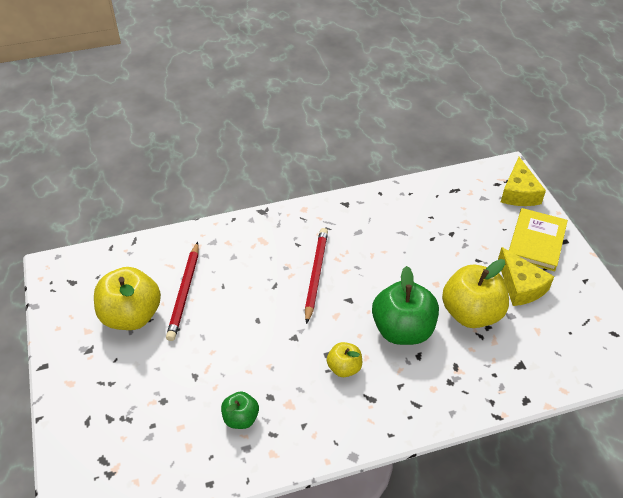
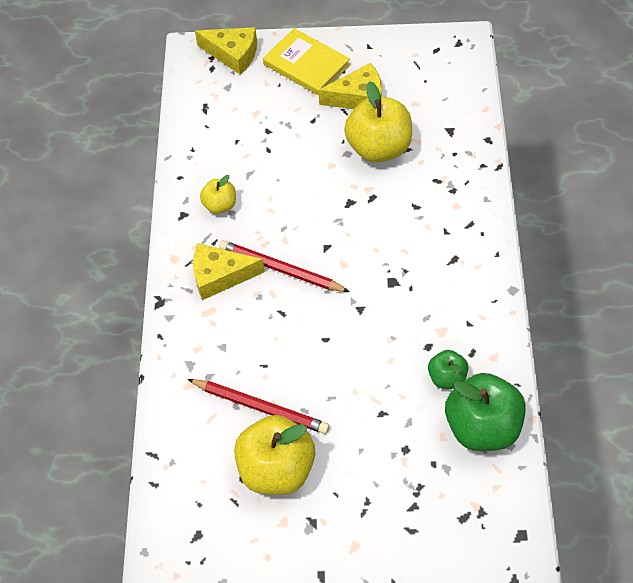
camera: 70 degrees left, 10 degrees up
yellow apple [327,342,362,377] -> yellow apple moved to [200,175,236,214]
green apple [372,266,439,345] -> green apple moved to [445,373,526,451]
none -> yellow cheese [193,243,265,300]

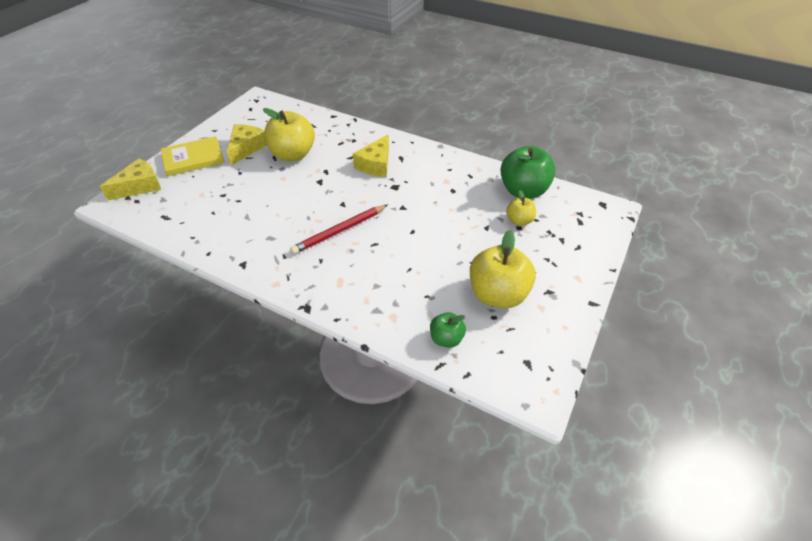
camera: 65 degrees left, 10 degrees down
red pencil [187,379,330,434] -> none
yellow cheese [193,243,265,300] -> yellow cheese moved to [353,134,389,177]
yellow apple [200,175,236,214] -> yellow apple moved to [506,190,536,226]
green apple [428,350,469,389] -> green apple moved to [430,312,466,348]

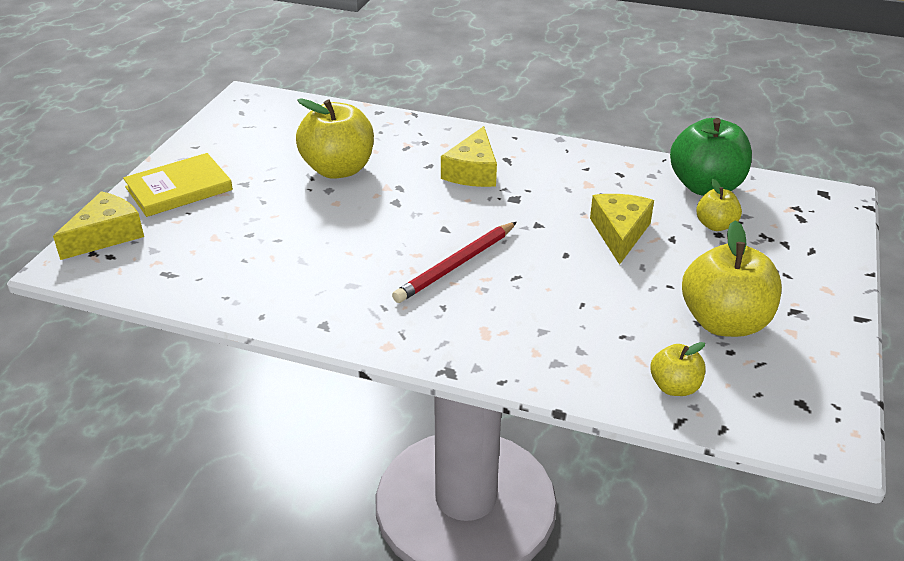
camera: 10 degrees left, 10 degrees down
yellow cheese [227,124,267,165] -> yellow cheese moved to [590,194,654,265]
green apple [430,312,466,348] -> yellow apple [650,342,705,396]

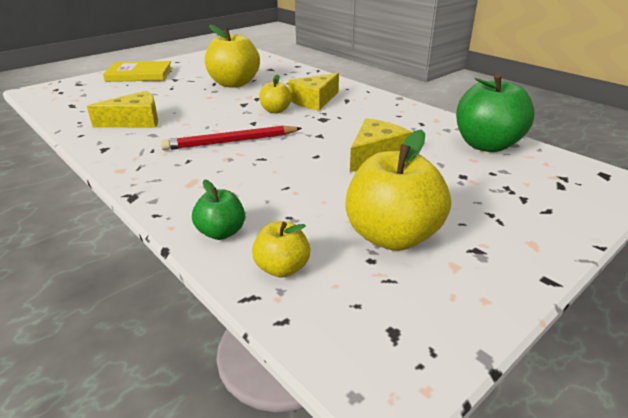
camera: 30 degrees right, 5 degrees down
yellow cheese [53,191,144,260] -> yellow cheese moved to [87,91,158,128]
yellow apple [696,179,742,231] -> yellow apple moved to [259,75,292,113]
none -> green apple [192,180,245,240]

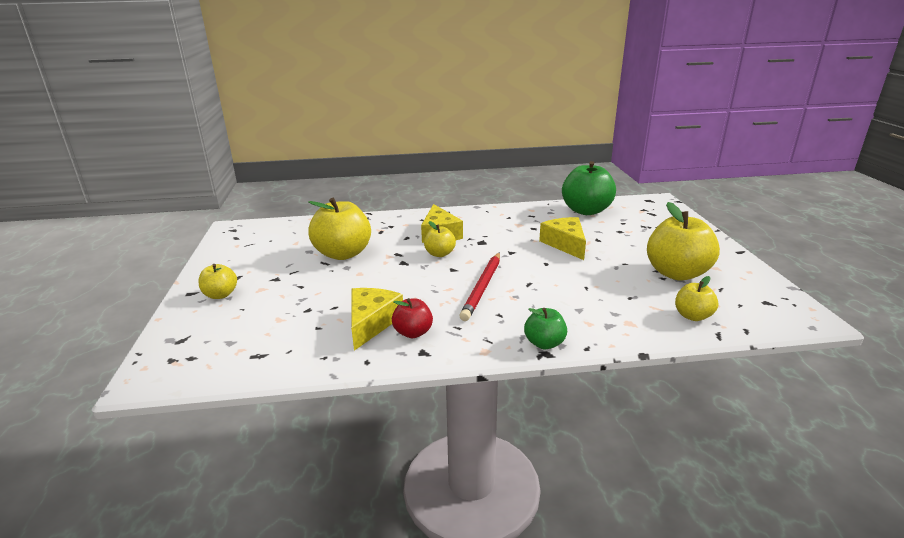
camera: 55 degrees left, 5 degrees down
yellow book [103,61,172,82] -> yellow apple [198,264,237,299]
green apple [192,180,245,240] -> green apple moved to [524,308,567,349]
none -> red apple [392,298,433,338]

